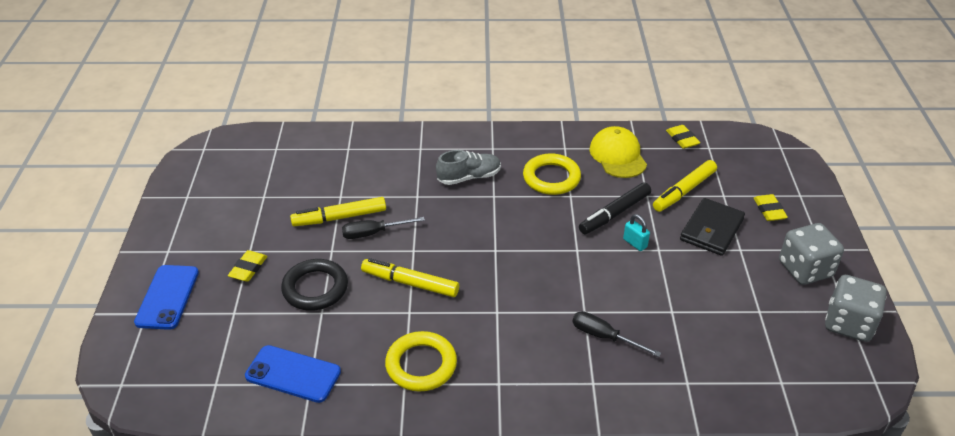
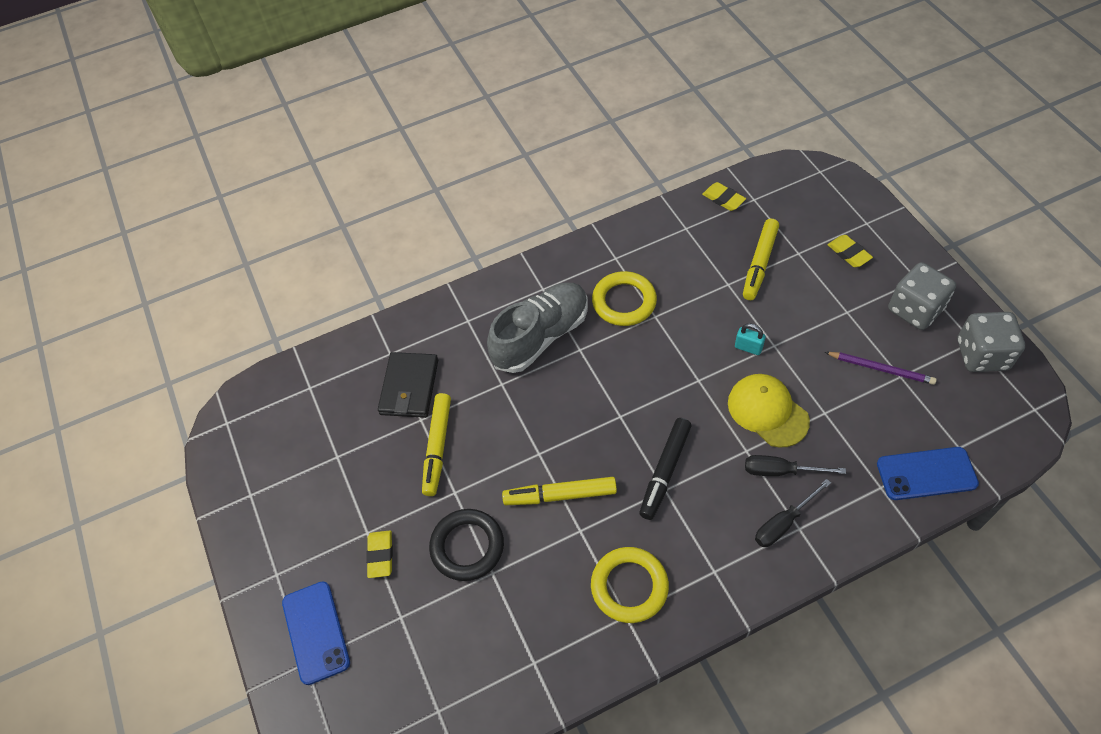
camera: 20 degrees left, 15 degrees up
blue phone [245,345,341,403] -> blue phone moved to [877,447,979,500]
yellow marker [290,197,386,226] -> yellow marker turned 45 degrees counterclockwise [422,393,451,496]
black screwdriver [342,217,425,239] -> black screwdriver moved to [755,479,831,547]
grey shoe [436,150,501,185] -> grey shoe [487,283,588,373], size x1.62
black marker [579,182,651,234] -> black marker moved to [639,418,691,520]
yellow cap [590,126,647,178] -> yellow cap moved to [728,374,810,448]
black wallet [680,198,745,256] -> black wallet moved to [378,352,438,418]
none -> purple pencil [825,352,937,385]

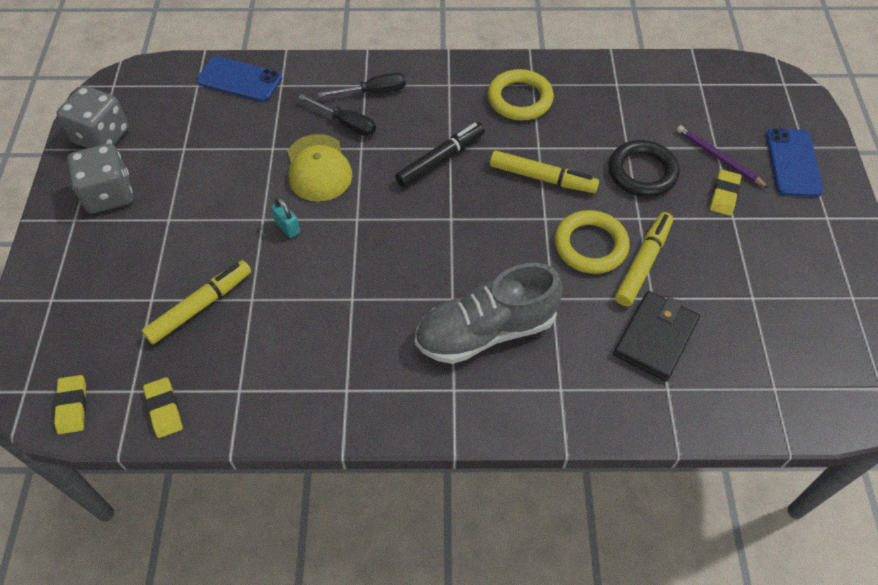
camera: 160 degrees left, 0 degrees up
yellow ring [592,271,657,326] -> yellow ring moved to [555,210,630,274]
purple pencil [825,352,937,385] -> purple pencil moved to [677,125,769,188]
yellow eraser [827,235,873,267] -> yellow eraser moved to [54,375,86,434]

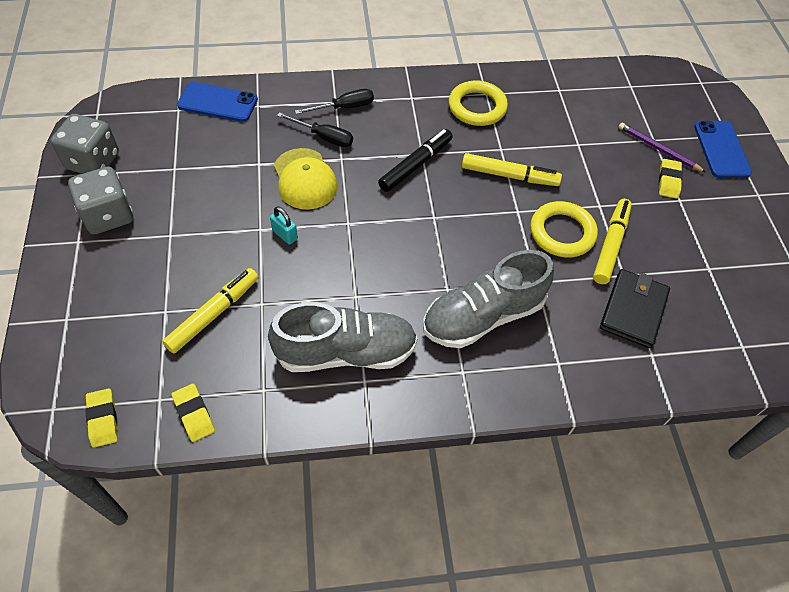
camera: 10 degrees left, 0 degrees up
black ring [609,140,680,197] -> none
none -> grey shoe [268,302,418,372]

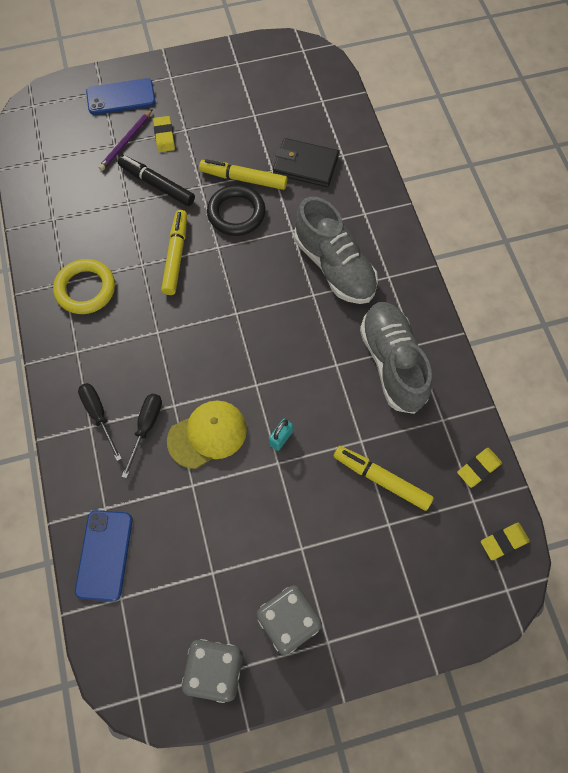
camera: 95 degrees left, 10 degrees up
black marker [378,129,452,192] -> black marker moved to [118,155,195,206]
yellow ring [530,201,598,257] -> black ring [207,185,266,236]
yellow eraser [659,159,683,199] -> yellow eraser turned 75 degrees clockwise [153,116,175,152]

